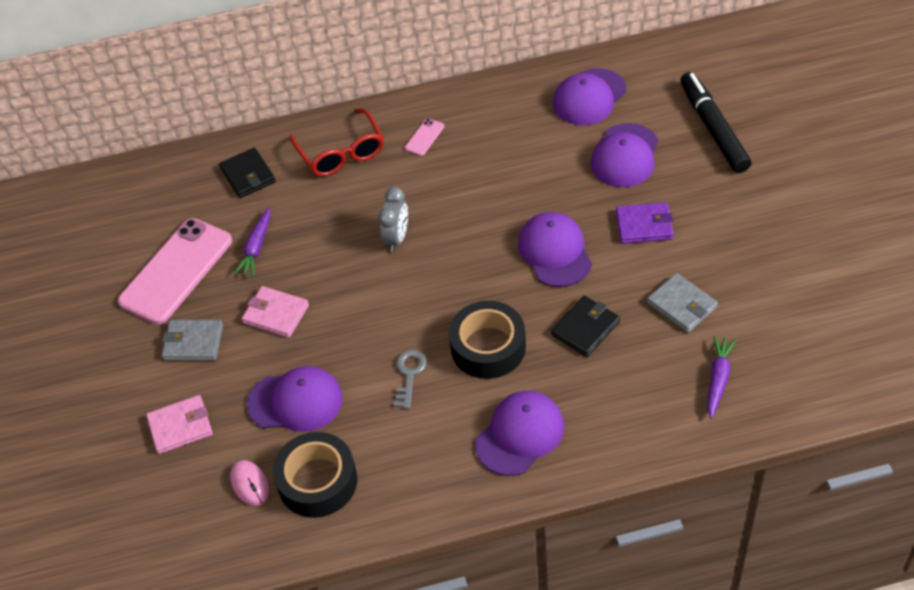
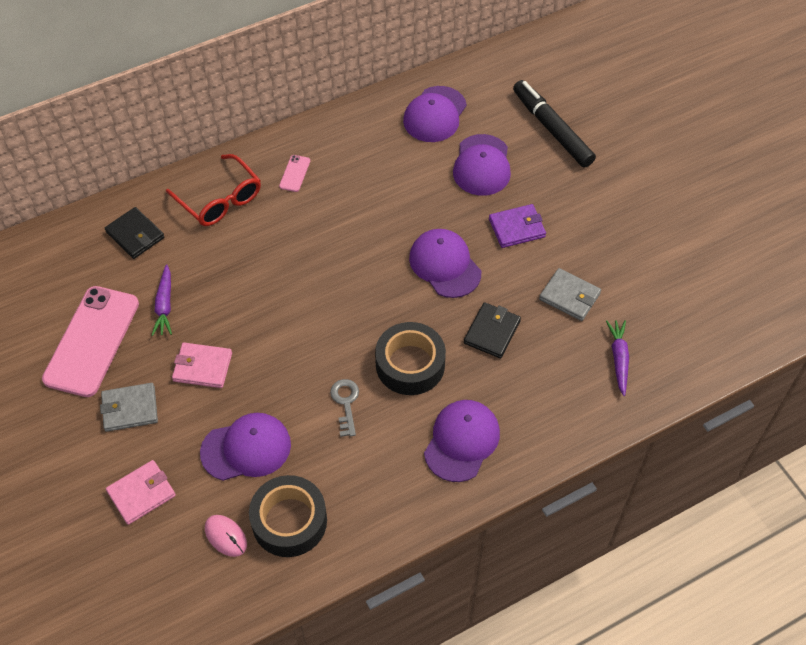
camera: 20 degrees left, 5 degrees up
grey clock [378,187,408,252] -> none

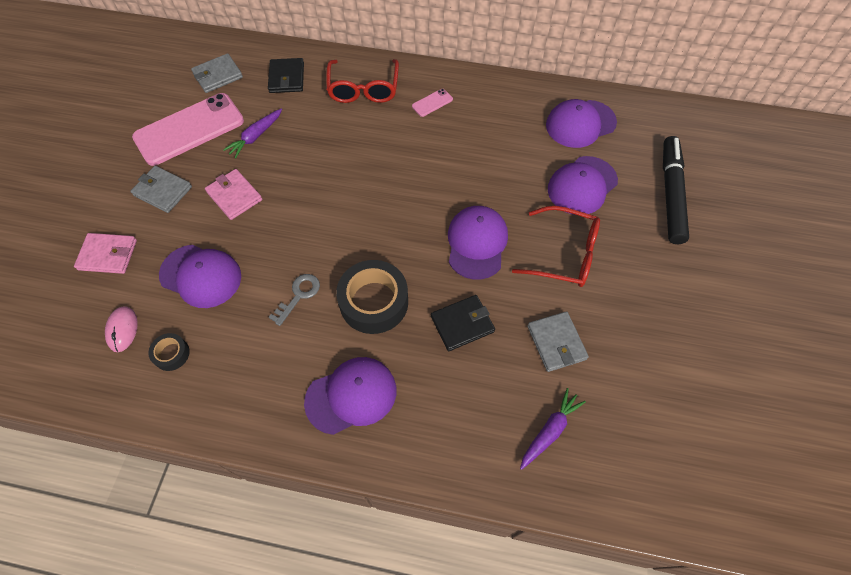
camera: 40 degrees right, 5 degrees up
black tape [249,475,327,557] -> black tape [148,333,190,371], size x0.49
purple wallet [489,204,546,248] -> red glasses [512,206,600,287]
none -> grey wallet [191,53,243,93]

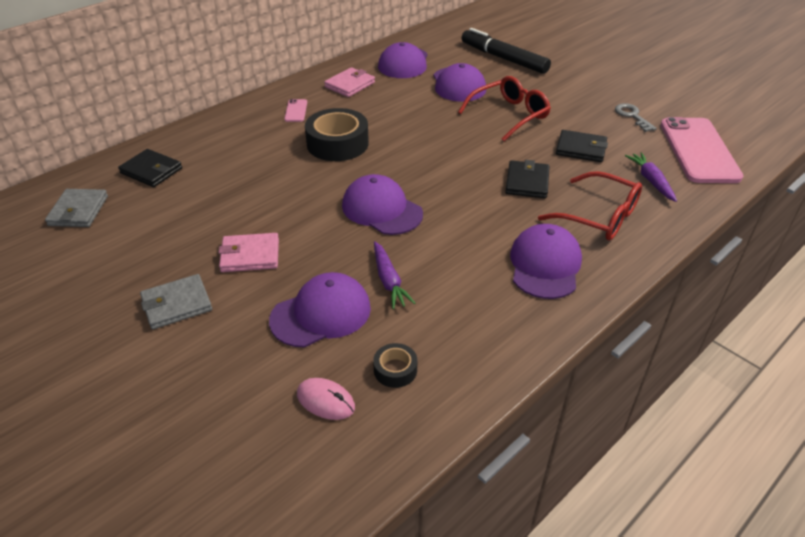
camera: 55 degrees left, 20 degrees down
pink wallet [74,233,137,274] -> pink wallet moved to [324,67,375,97]
pink phone [132,93,244,166] -> pink phone moved to [661,117,743,183]
purple carrot [223,108,282,158] -> purple carrot moved to [374,241,415,309]
grey key [268,274,320,326] -> grey key moved to [615,103,657,132]
red glasses [326,59,399,103] -> red glasses moved to [538,171,642,241]
black tape [336,260,408,334] -> black tape moved to [305,108,369,161]
purple cap [448,206,508,280] -> purple cap moved to [342,174,423,235]
grey wallet [528,311,589,372] -> black wallet [556,130,608,162]

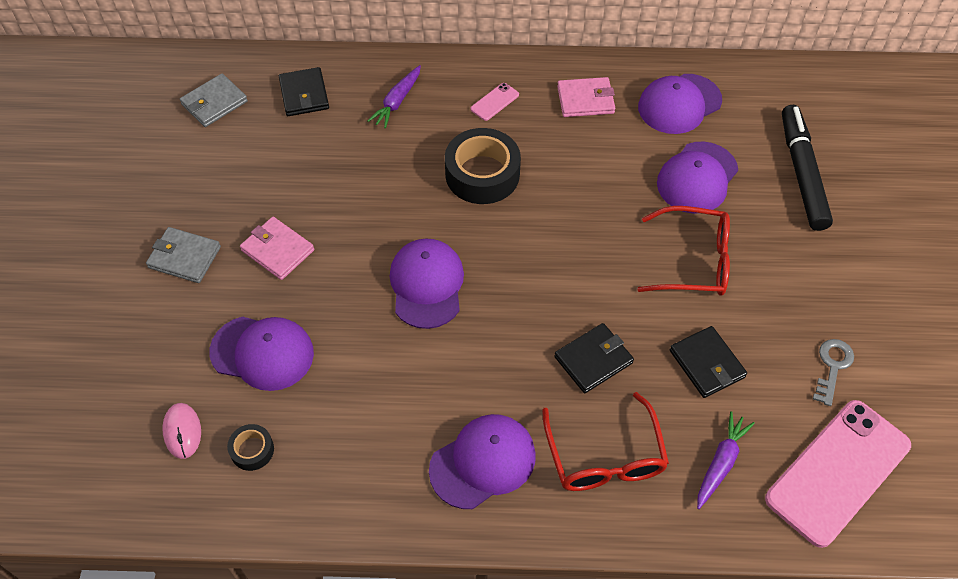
camera: 45 degrees right, 15 degrees up
purple carrot [374,241,415,309] -> purple carrot moved to [367,65,421,129]

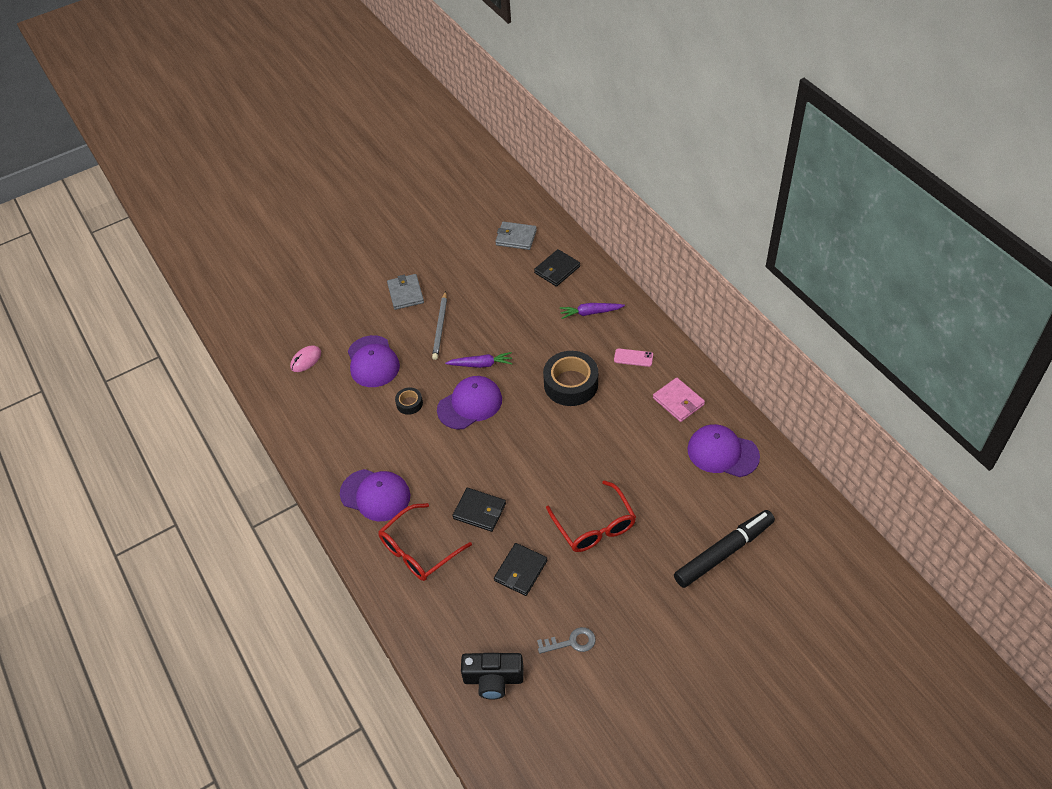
camera: 60 degrees right, 5 degrees down
black tape [227,424,274,471] -> black tape moved to [395,387,423,415]
pink wallet [240,217,314,280] -> grey pencil [432,291,447,360]
purple cap [657,141,738,213] -> none
purple carrot [697,411,755,509] -> purple carrot moved to [445,352,513,368]
pink phone [765,400,911,548] -> black camera [461,653,524,700]

